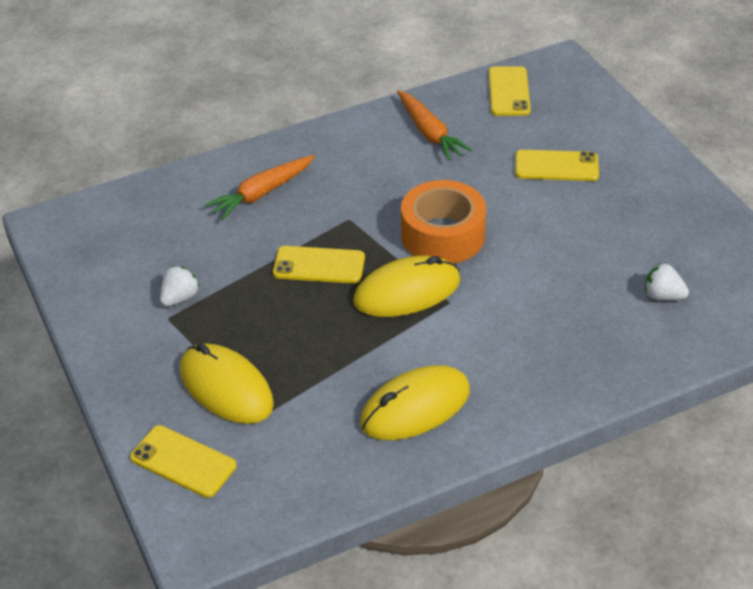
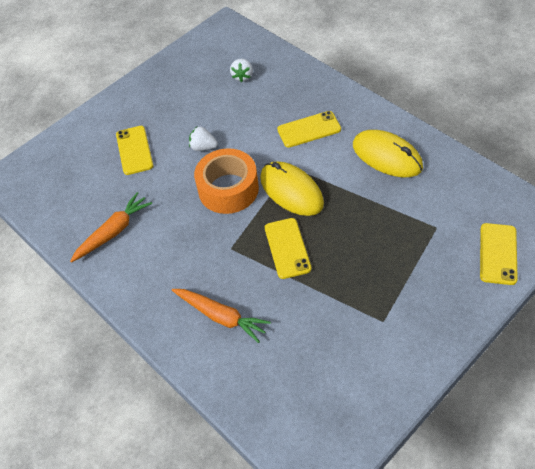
camera: 105 degrees left, 10 degrees up
white strawberry [160,266,200,306] -> white strawberry moved to [189,127,218,151]
yellow mouse [180,343,274,424] -> none
yellow phone [488,66,531,116] -> yellow phone moved to [277,111,341,148]

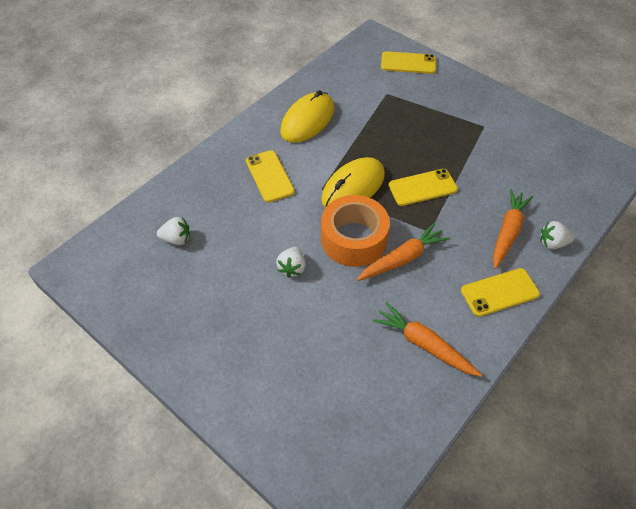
camera: 100 degrees left, 0 degrees up
yellow phone [116,126,153,175] -> yellow phone moved to [461,268,540,317]
none -> orange carrot [357,223,450,281]
none -> white strawberry [540,221,575,250]

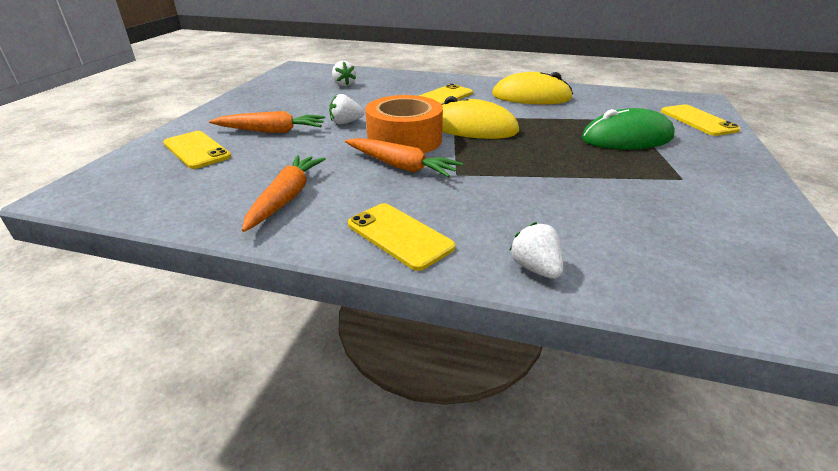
camera: 65 degrees right, 20 degrees down
yellow phone [389,169,458,206] -> yellow phone moved to [163,131,231,169]
orange carrot [493,189,533,269] -> orange carrot moved to [209,111,325,133]
none -> green mouse [581,108,675,149]

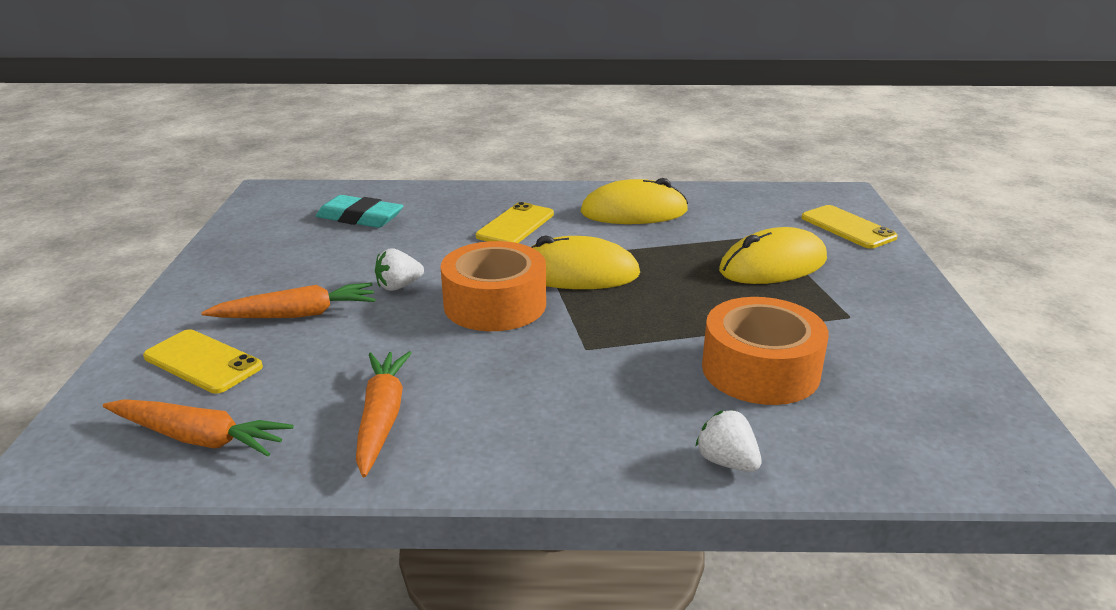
camera: 15 degrees left, 5 degrees down
white strawberry [332,61,356,86] -> turquoise eraser [316,195,403,228]
orange carrot [345,138,463,178] -> orange carrot moved to [103,399,294,457]
yellow phone [348,203,455,271] -> none
green mouse [581,108,675,149] -> yellow mouse [719,227,827,284]
none -> orange tape [702,297,829,405]

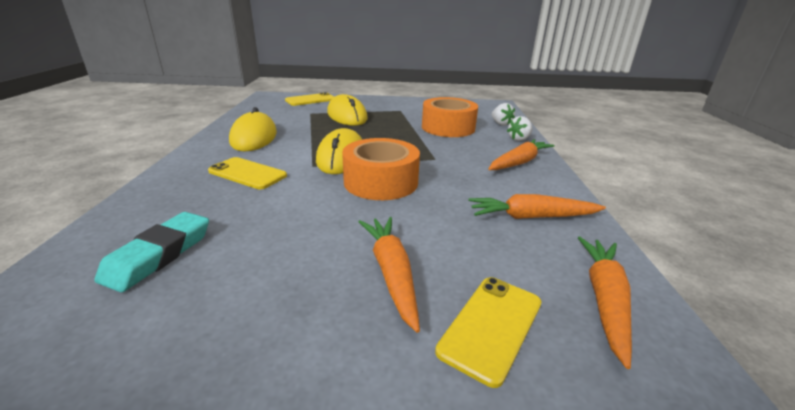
camera: 90 degrees left, 0 degrees up
white strawberry [375,248,424,291] -> white strawberry moved to [492,103,515,126]
none -> orange carrot [488,139,554,170]

